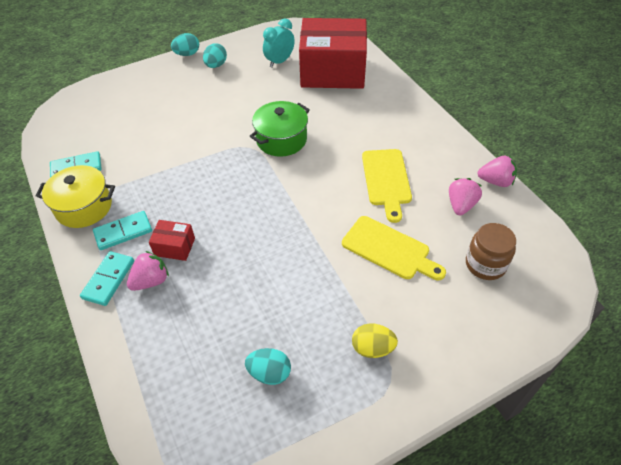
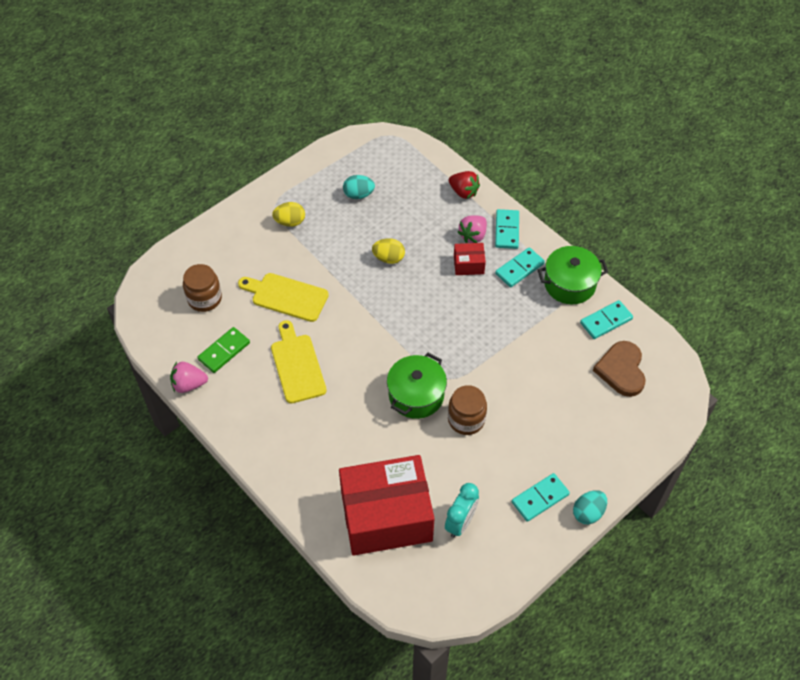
camera: 165 degrees right, 5 degrees up
yellow pot [36,165,115,228] -> green pot [538,246,608,304]
turquoise egg [203,43,227,68] -> turquoise domino [512,473,570,522]
pink strawberry [449,178,482,215] -> green domino [197,327,250,373]
none -> yellow egg [372,238,405,264]
none -> brown jar [448,385,487,435]
none -> red strawberry [449,171,480,199]
none -> brown heart [593,341,646,397]

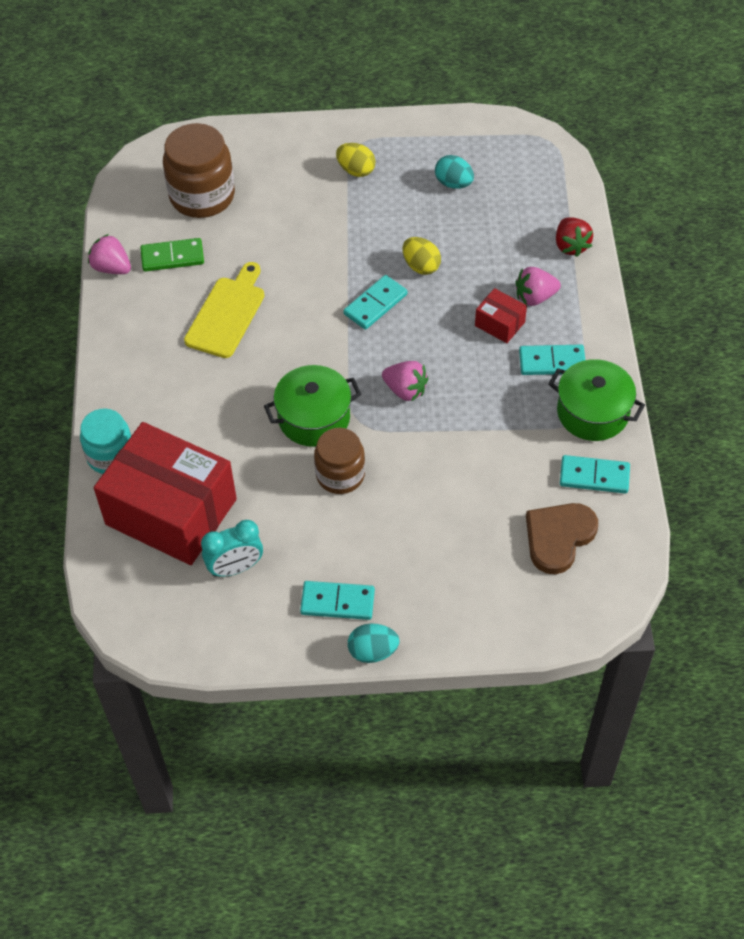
camera: 40 degrees right, 0 degrees up
brown jar [183,264,222,312] -> brown jar [163,123,235,218], size x1.53
yellow cutting board [238,273,329,322] -> none
turquoise domino [495,209,519,249] -> turquoise domino moved to [343,275,407,330]
none -> turquoise jar [80,408,131,474]
none -> pink strawberry [382,361,428,402]

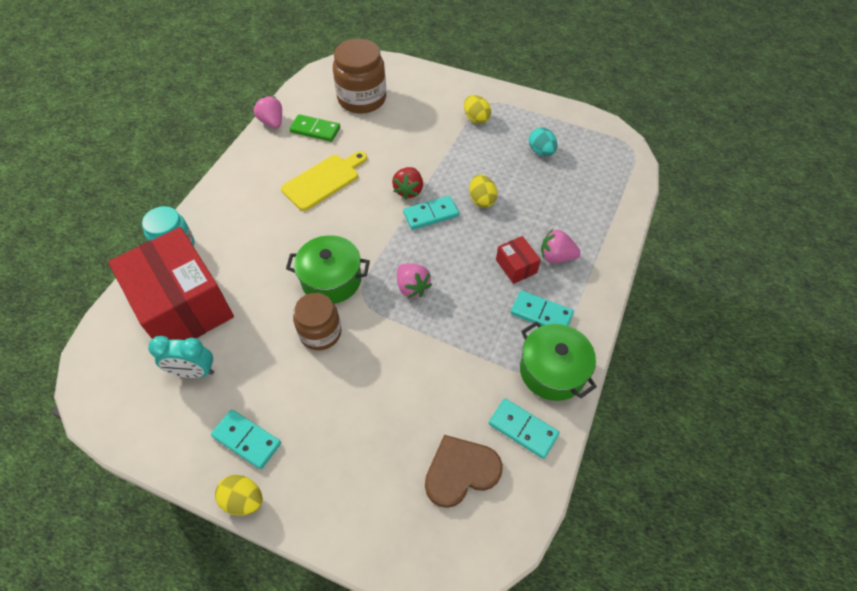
camera: 25 degrees right, 0 degrees up
turquoise egg [348,623,400,663] -> yellow egg [215,475,263,515]
red strawberry [556,217,593,257] -> red strawberry moved to [392,167,423,199]

